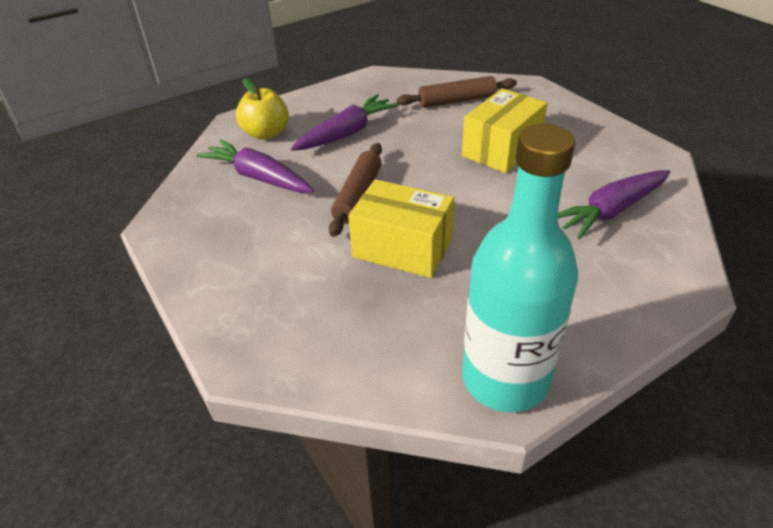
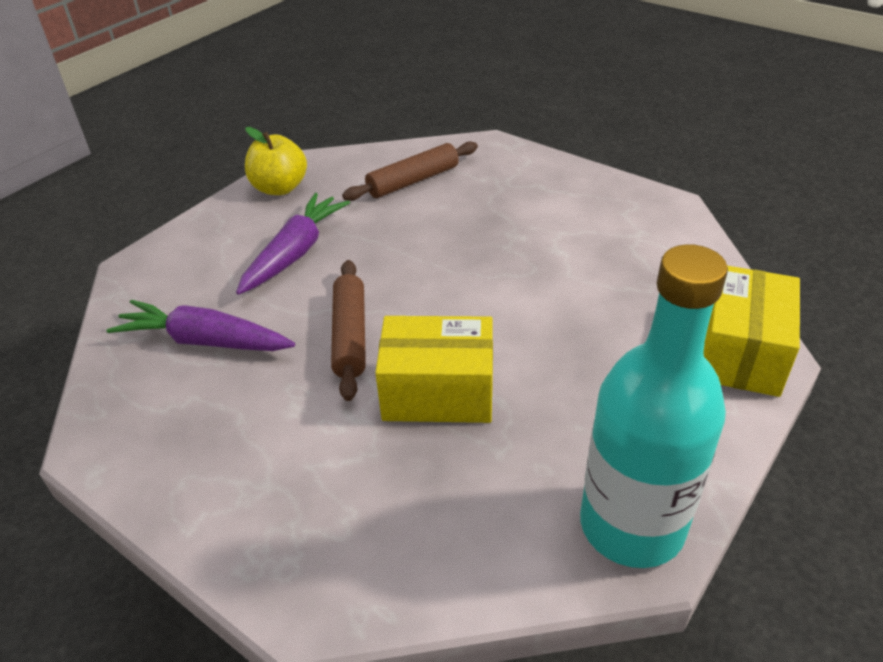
camera: 20 degrees left, 0 degrees up
yellow apple [236,78,289,140] -> yellow apple moved to [245,127,307,195]
yellow box [462,88,548,173] -> yellow box moved to [703,266,800,397]
purple carrot [558,170,670,240] -> none

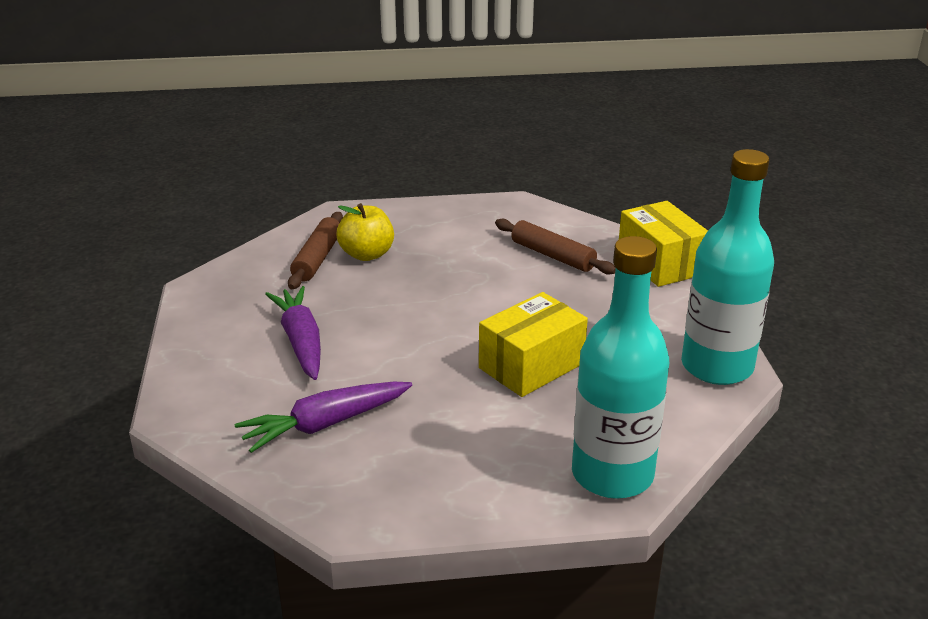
camera: 45 degrees left, 10 degrees down
yellow apple [245,127,307,195] -> yellow apple moved to [337,203,394,261]
brown rolling pin [331,260,366,401] -> brown rolling pin moved to [495,219,616,275]
none -> turquoise bottle [572,236,669,499]

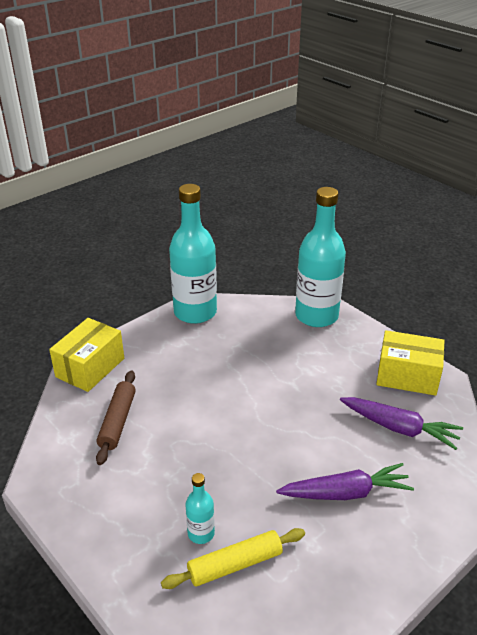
camera: 125 degrees left, 5 degrees up
purple carrot [265,286,321,380] -> purple carrot turned 135 degrees counterclockwise [276,463,414,500]
brown rolling pin [288,212,343,290] -> yellow rolling pin [161,528,305,589]
yellow apple [337,203,394,261] -> turquoise bottle [186,473,215,544]
yellow box [479,292,588,397] -> yellow box moved to [376,330,445,396]

